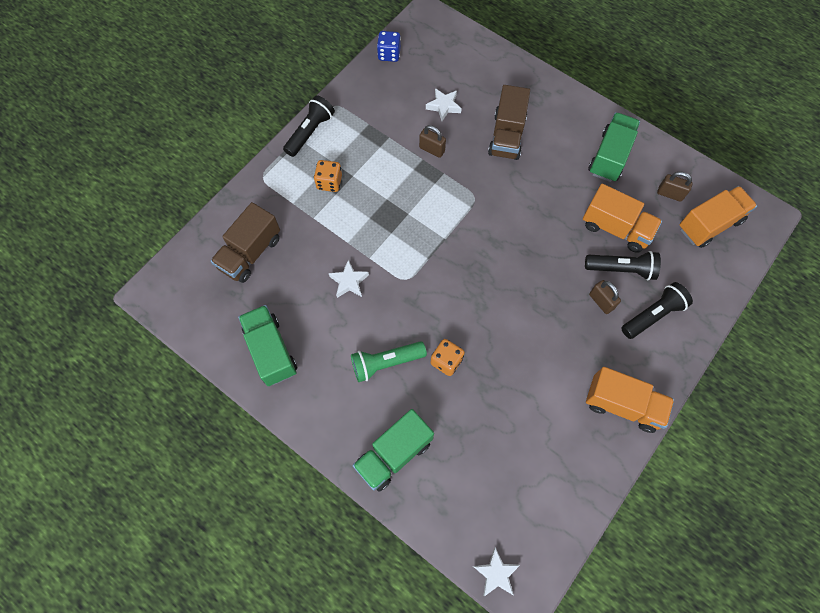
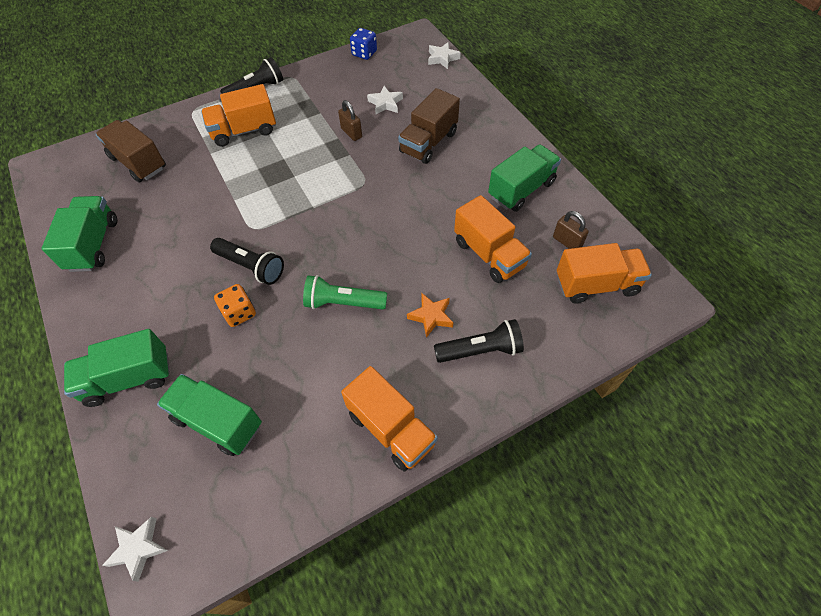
camera: 25 degrees right, 10 degrees down
brown truck [211,202,280,283] -> brown truck turned 75 degrees clockwise [96,120,166,182]
orange dice [314,160,342,192] -> orange truck [201,84,276,147]
white star [329,259,369,298] -> white star moved to [428,42,461,69]
green flashlight [351,341,427,382] -> green flashlight moved to [303,275,387,309]
black flashlight [585,251,661,281] -> black flashlight moved to [210,238,284,285]
brown padlock [589,280,621,314] -> orange star [407,293,453,338]
none -> green truck [157,374,262,456]

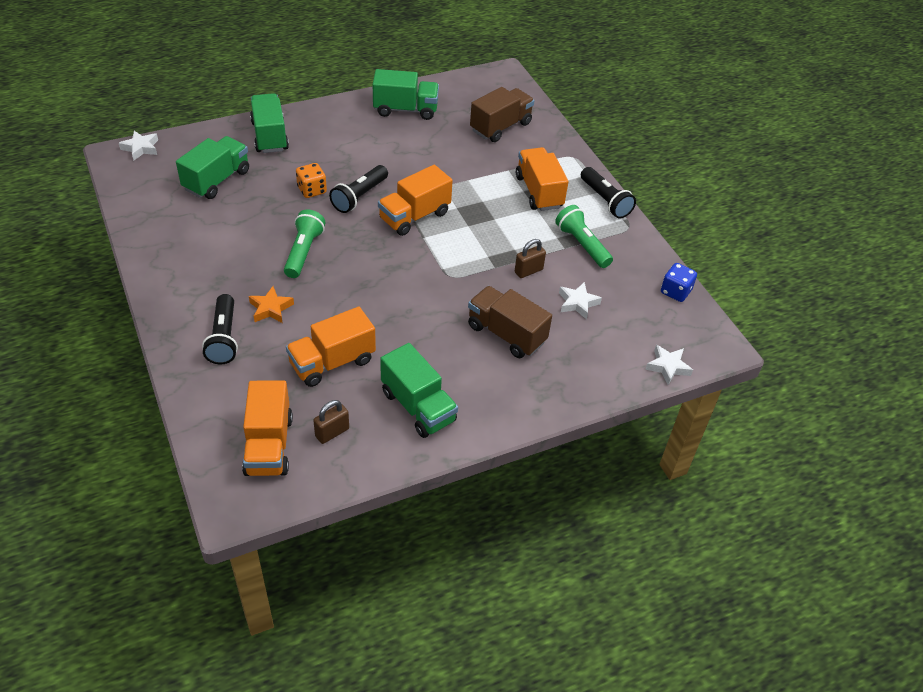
camera: 90 degrees right, 10 degrees down
orange truck [341,366,438,472] -> orange truck moved to [378,165,453,236]
none -> green flashlight [555,205,613,268]

